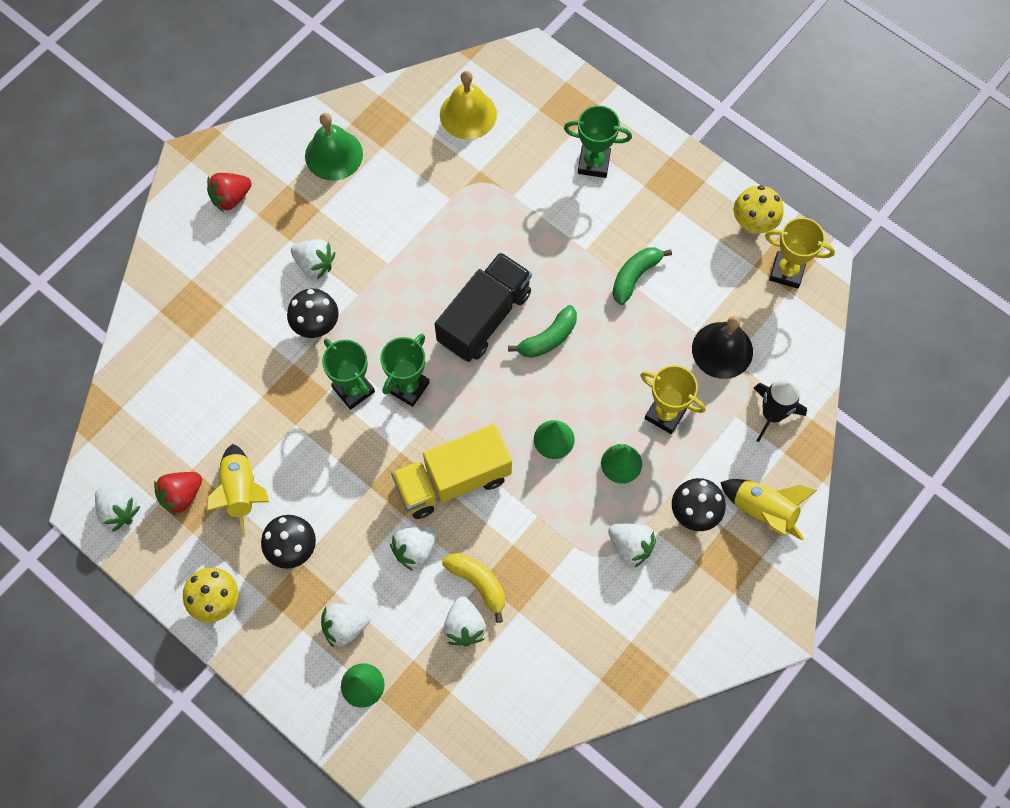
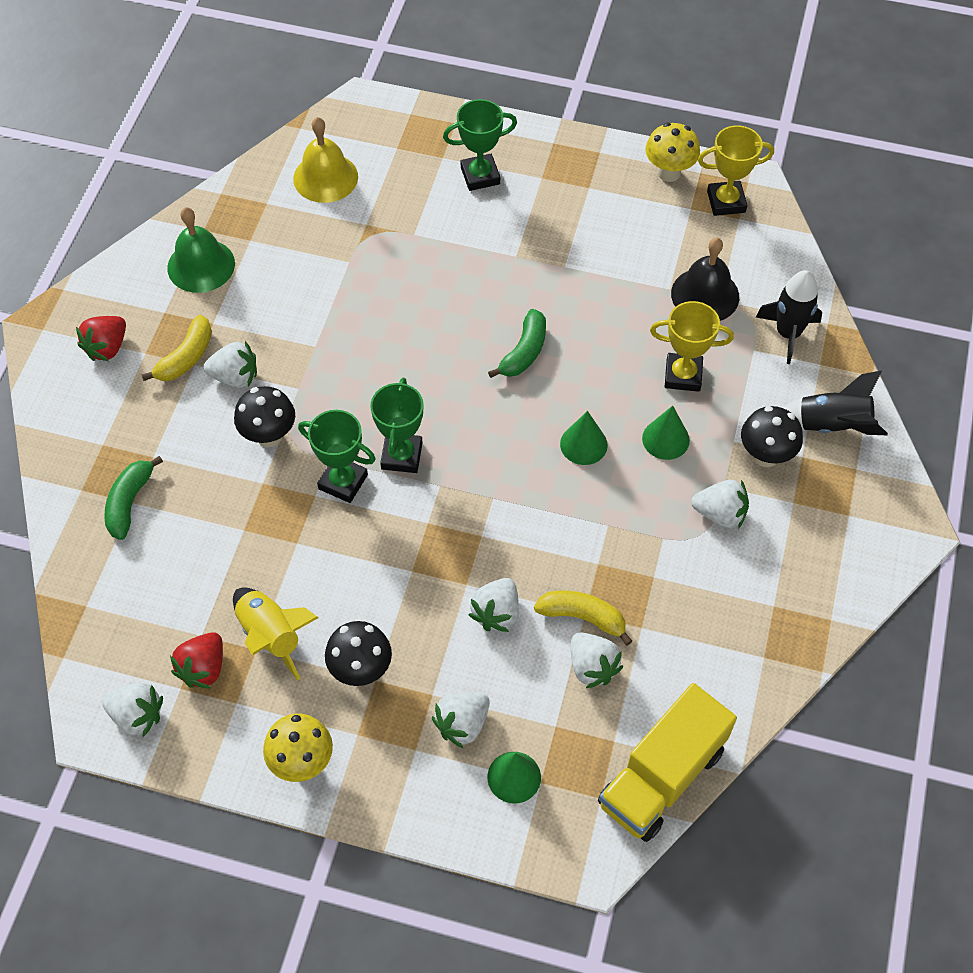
camera: 25 degrees left, 10 degrees down
yellow truck [391,424,512,519] -> yellow truck moved to [598,683,737,842]
black truck [435,252,532,362] -> none
green banana [612,247,672,305] -> green banana moved to [104,456,163,540]
yellow rocket [720,479,817,541] -> black rocket [783,370,888,435]
none -> yellow banana [141,315,212,381]

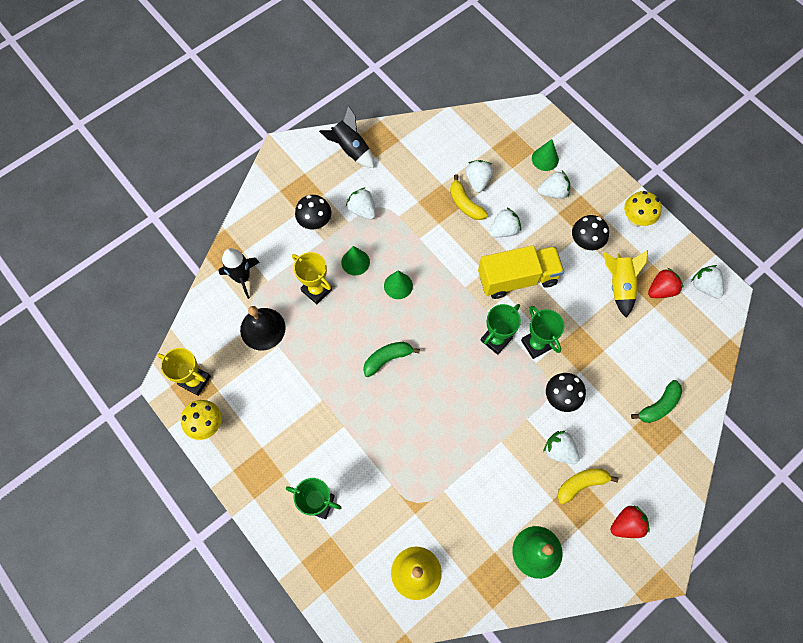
camera: 145 degrees left, 10 degrees up
yellow truck [598,683,737,842] -> yellow truck moved to [478,245,564,299]
black rocket [783,370,888,435] -> black rocket moved to [319,106,374,168]

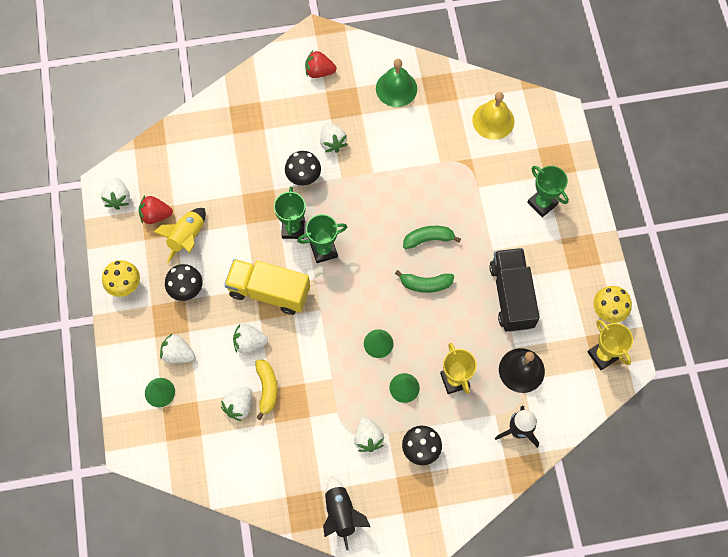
camera: 150 degrees left, 0 degrees up
yellow banana [557,468,619,504] -> none
green banana [631,380,682,423] -> green banana moved to [403,226,461,249]
none -> black truck [489,248,540,332]

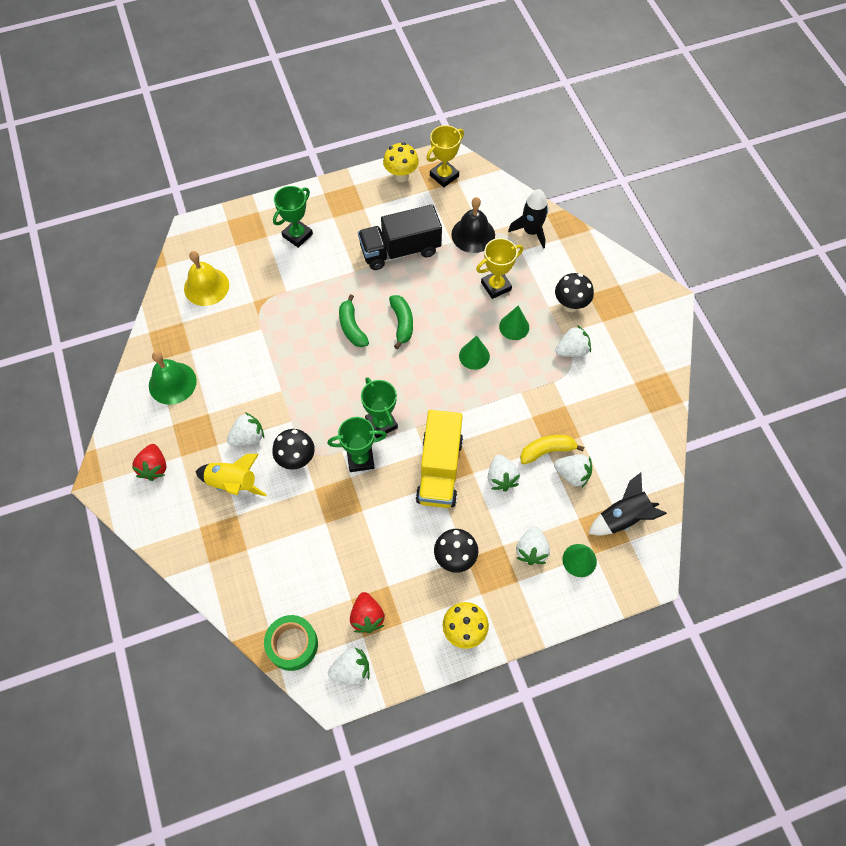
camera: 100 degrees left, 5 degrees down
yellow rocket [154,208,206,263] -> yellow rocket moved to [195,454,267,496]
black rocket [323,476,370,551] -> black rocket moved to [588,473,667,536]
none -> green tape [264,615,318,671]

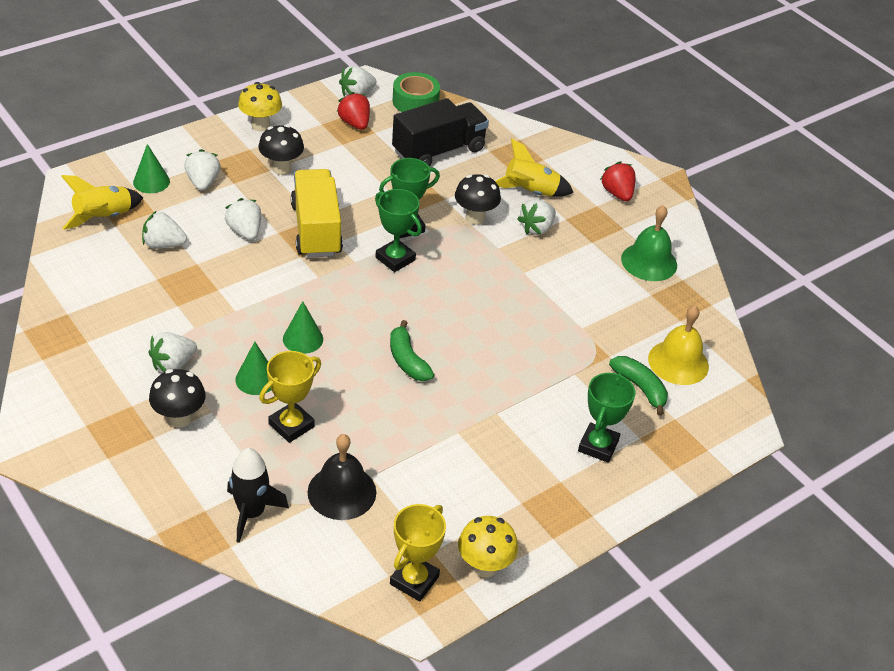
camera: 160 degrees right, 20 degrees down
green banana [339,294,369,347] -> green banana moved to [609,356,668,416]
black truck [358,204,442,270] -> black truck moved to [392,98,489,166]
yellow banana [520,435,584,464] -> none
black rocket [588,473,667,536] -> yellow rocket [61,175,143,229]

